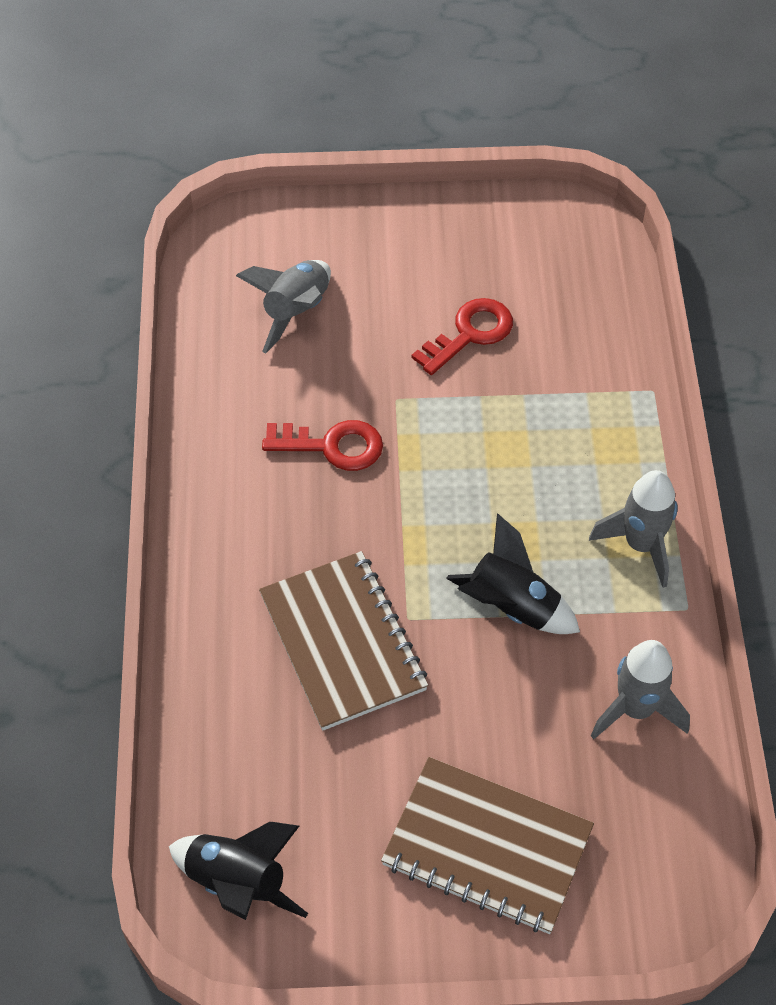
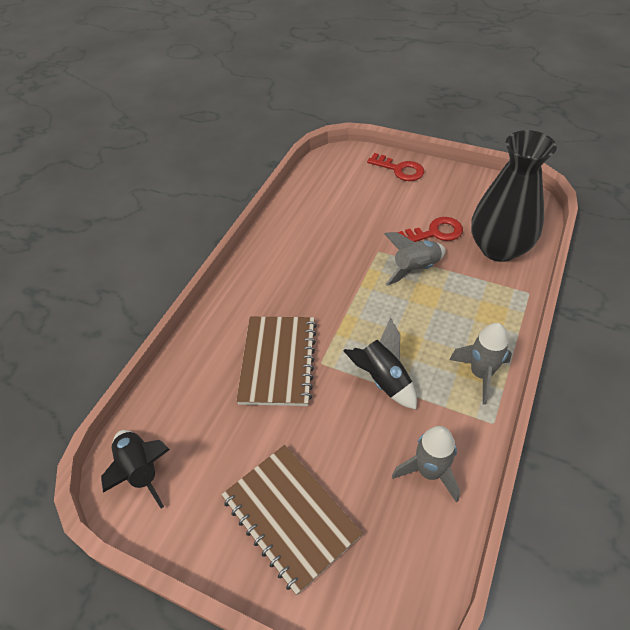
camera: 30 degrees right, 5 degrees down
grey rocket [236,260,331,353] -> grey rocket moved to [384,232,446,286]
red key [262,420,383,471] -> red key moved to [367,153,425,181]
none -> black vase [471,130,557,262]

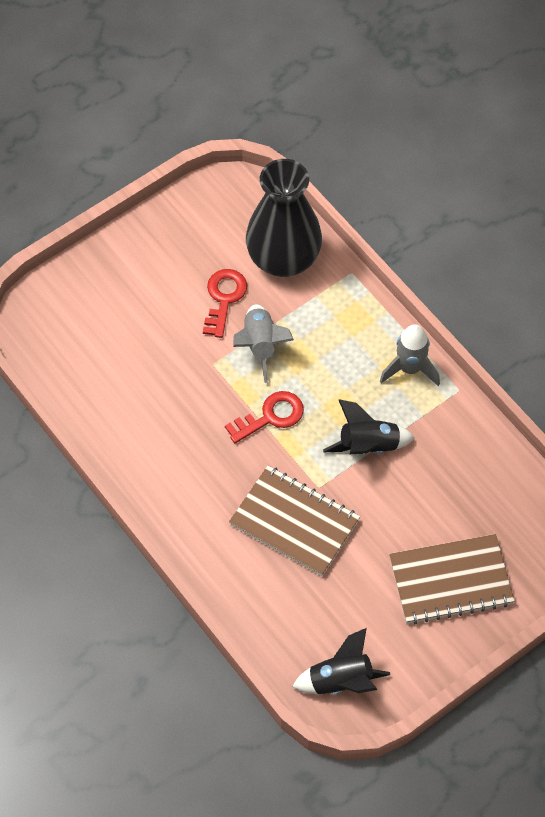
camera: 65 degrees left, 10 degrees up
red key [367,153,425,181] -> red key moved to [225,391,304,443]
grey rocket [392,426,460,503] -> none

